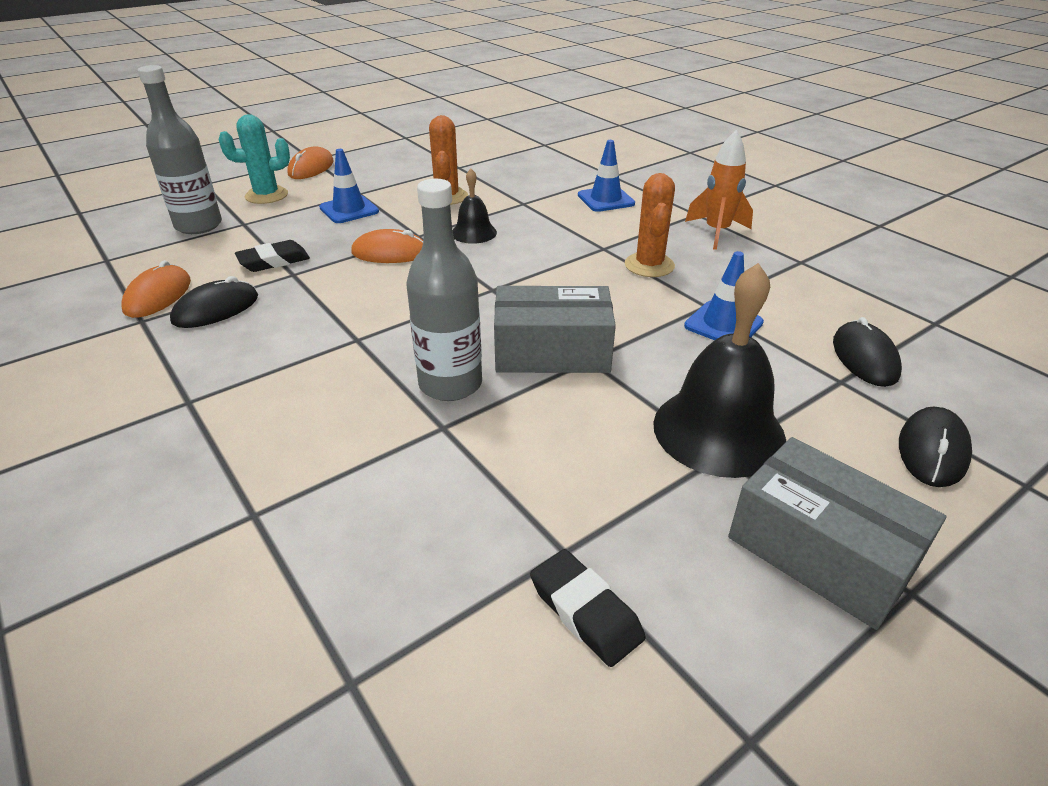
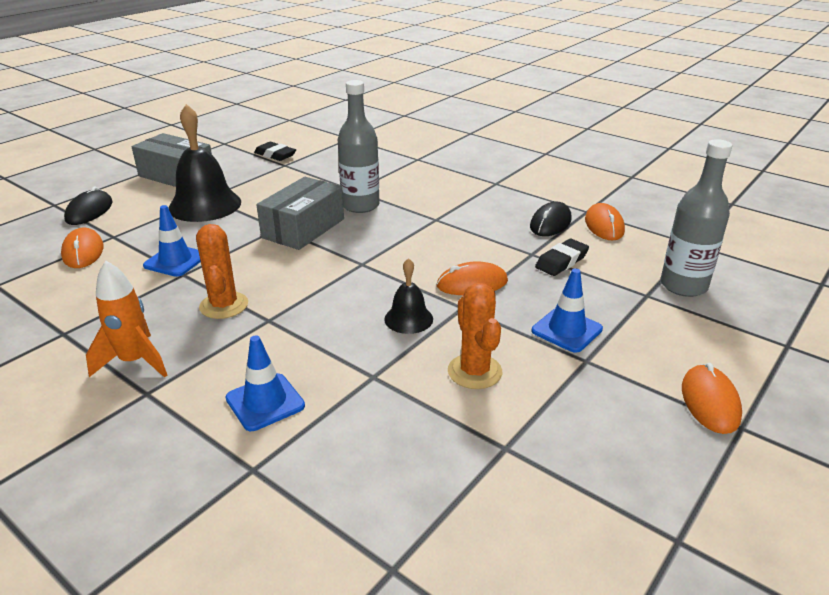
camera: 165 degrees right, 5 degrees down
turquoise cactus [219,114,290,204] -> none
grey box [494,286,616,373] -> grey box turned 45 degrees counterclockwise [256,177,344,250]
black mouse [833,317,902,387] -> orange mouse [61,228,104,268]

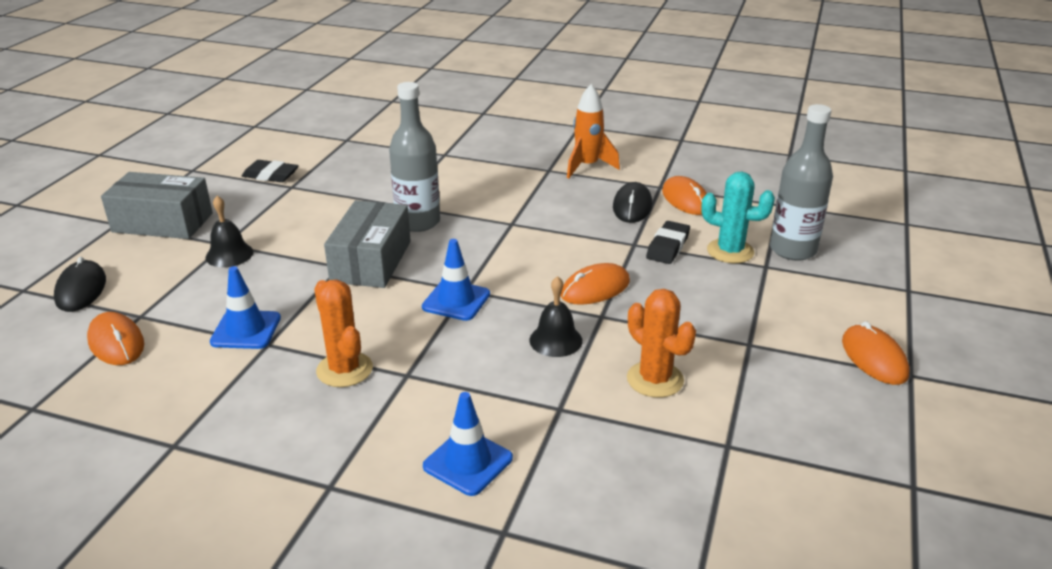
camera: 20 degrees left, 0 degrees up
orange rocket [86,260,167,378] -> orange rocket moved to [567,84,620,178]
black bell [168,104,241,222] -> black bell [206,196,254,267], size x0.53
blue traffic cone [532,268,603,353] -> blue traffic cone moved to [422,239,490,321]
none -> turquoise cactus [701,172,775,263]

